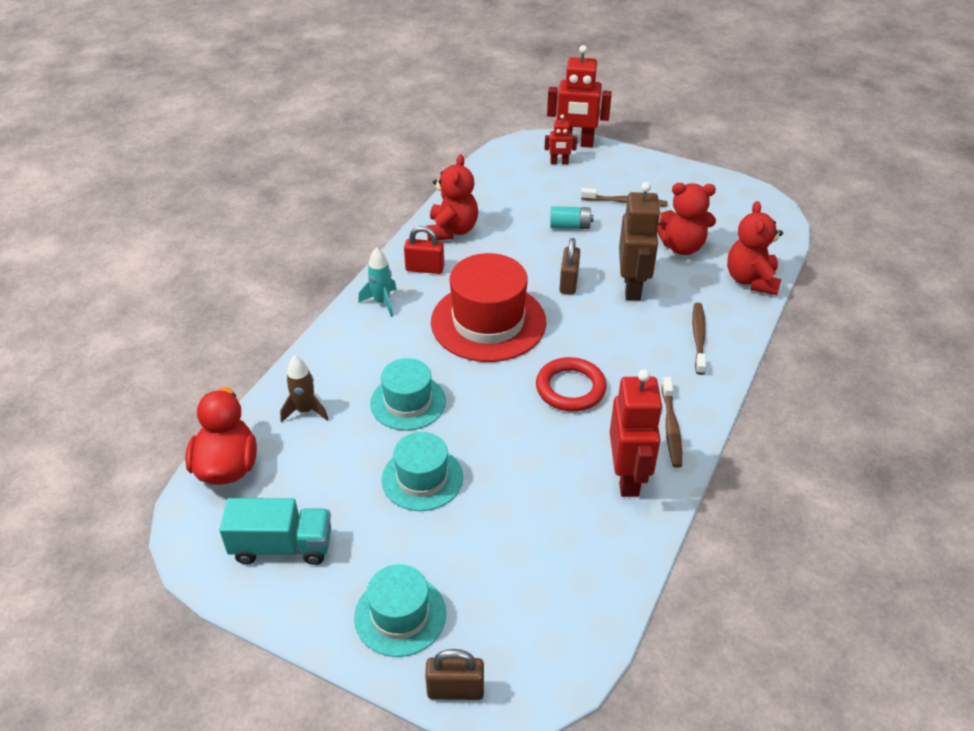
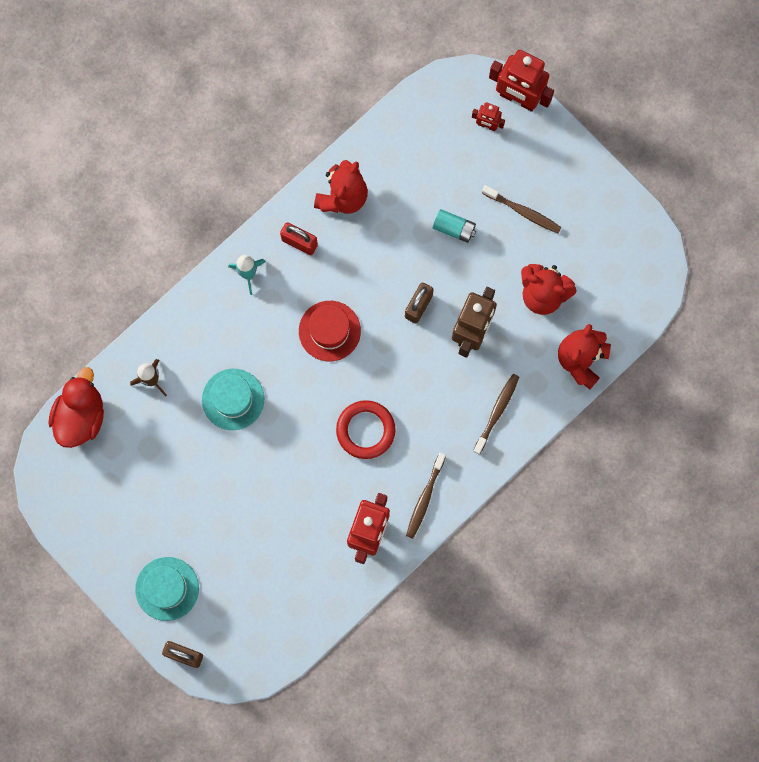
camera: 20 degrees right, 35 degrees up
turquoise truck [219,498,331,565] -> none
turquoise hat [382,432,463,511] -> none
red hat [431,253,546,362] -> red hat [299,301,361,361], size x0.60

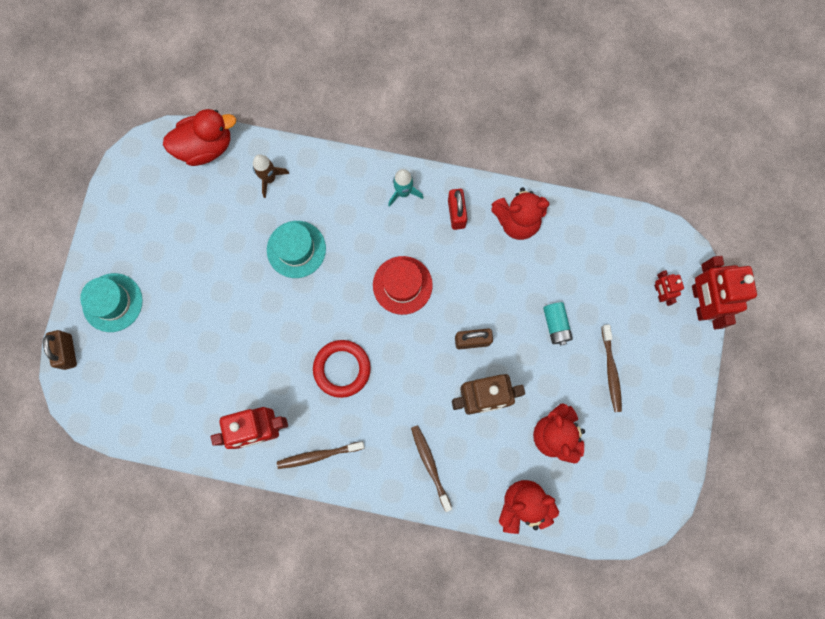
camera: 55 degrees right, 0 degrees up
brown toothbrush [473,374,519,455] -> brown toothbrush turned 105 degrees counterclockwise [411,425,452,512]

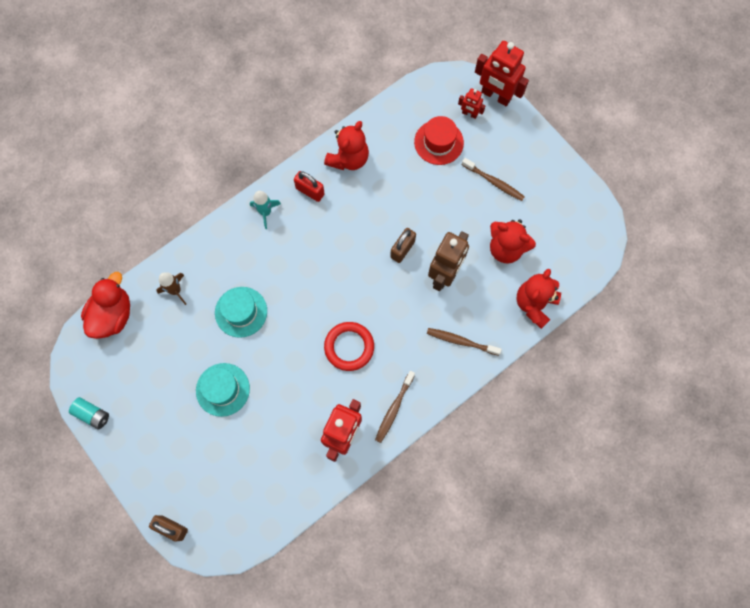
camera: 50 degrees left, 5 degrees down
turquoise hat [80,273,143,332] -> turquoise hat moved to [196,363,250,417]
red hat [373,256,433,315] -> red hat moved to [414,116,464,165]
turquoise battery [543,302,573,346] -> turquoise battery moved to [69,397,109,430]

